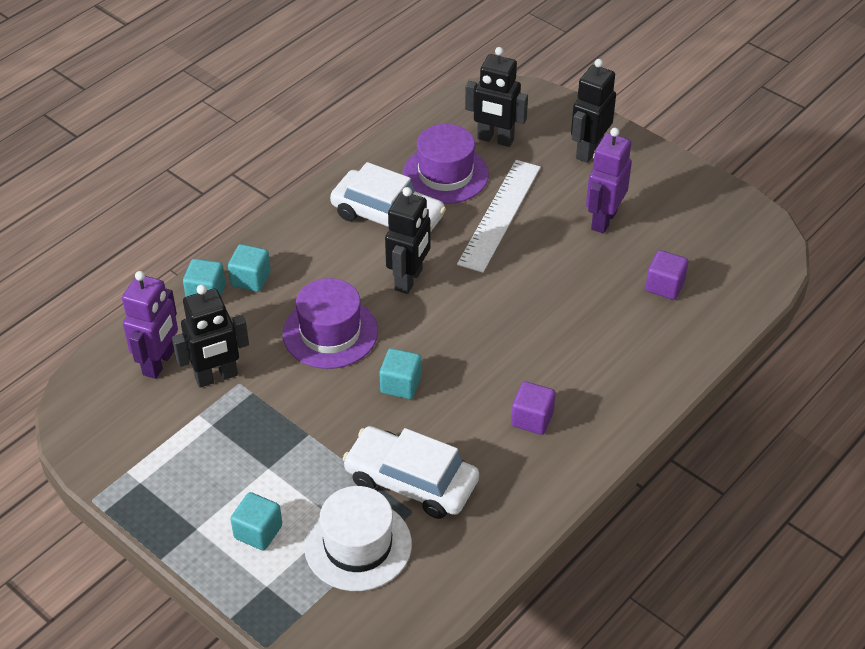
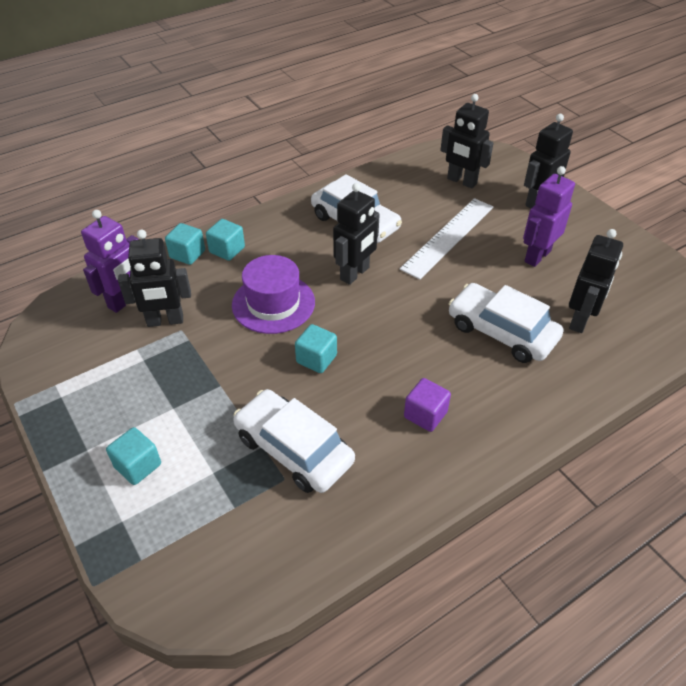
camera: 15 degrees right, 0 degrees up
white hat [304,486,412,591] -> none
purple hat [402,124,489,204] -> none
purple cube [645,250,688,300] -> black robot [569,229,623,333]
none -> white car [449,283,563,363]

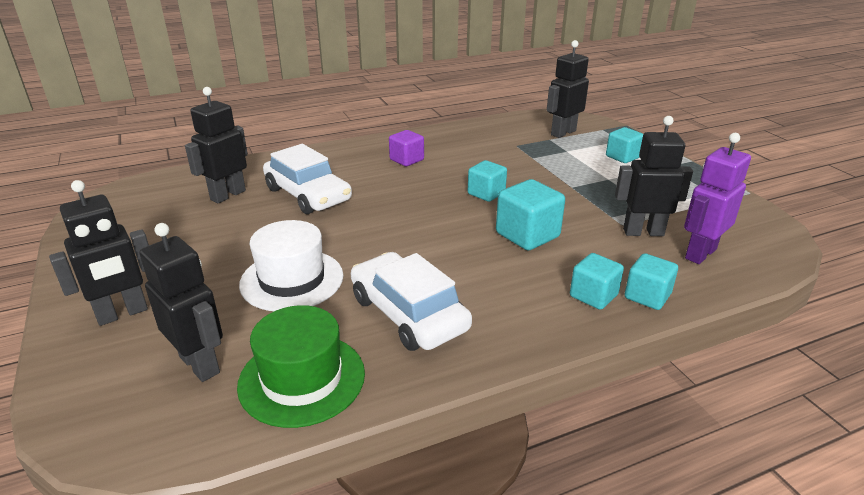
camera: 170 degrees left, 15 degrees down
purple hat [232,255,315,334] -> turquoise cube [496,179,565,250]
white car [233,389,355,493] -> none
black robot [333,183,380,285] -> black robot moved to [547,40,589,138]
white ruler [400,198,493,279] -> white hat [239,220,343,311]
purple robot [523,166,575,267] -> none
none -> green hat [237,305,365,428]

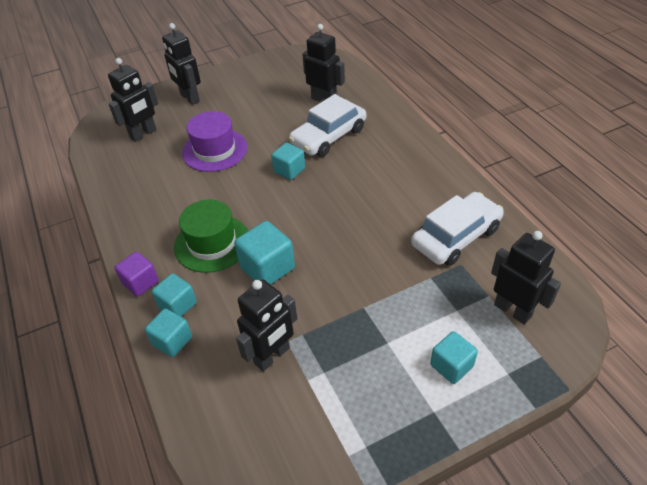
camera: 90 degrees right, 15 degrees up
green hat [237,305,365,428] -> green hat moved to [174,199,248,273]
white hat [239,220,343,311] -> purple hat [182,111,247,172]
white car [351,252,472,351] -> white car moved to [411,192,504,266]
purple cube [389,130,424,166] -> purple cube moved to [114,252,159,297]
turquoise cube [468,160,507,202] -> turquoise cube moved to [271,143,305,180]
black robot [615,116,693,236] -> black robot turned 45 degrees clockwise [236,279,297,371]
purple robot [684,133,751,264] -> none

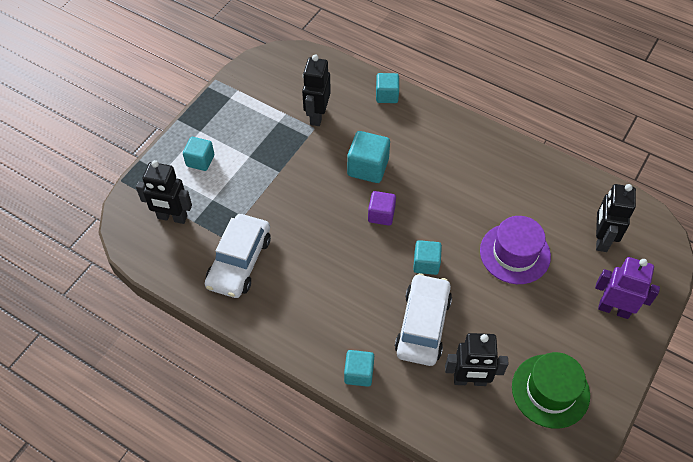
camera: 145 degrees right, 10 degrees up
purple cube [114,252,159,297] -> purple cube moved to [368,191,396,226]
turquoise cube [152,273,197,317] -> turquoise cube moved to [344,350,374,387]
black robot [162,23,201,105] -> purple robot [595,257,660,319]
green hat [174,199,248,273] -> green hat moved to [512,352,590,429]

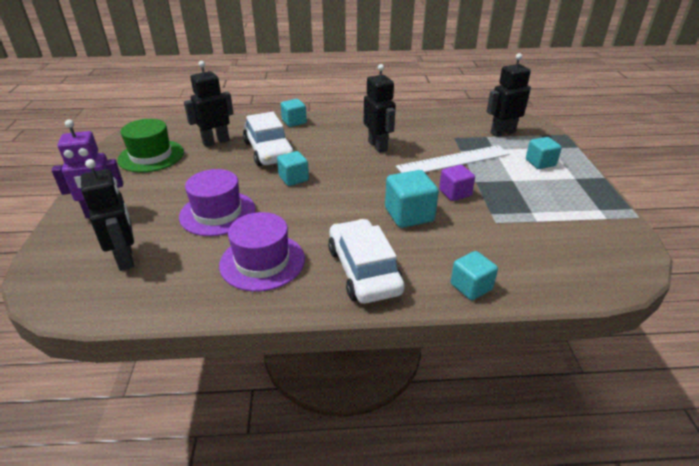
camera: 145 degrees right, 20 degrees down
white car [205,214,271,298] -> white car moved to [328,219,405,304]
black robot [302,55,331,126] -> black robot moved to [364,64,396,153]
purple cube [368,191,396,226] -> purple cube moved to [439,165,475,201]
none -> purple hat [219,212,305,292]
none -> white ruler [396,145,509,173]

